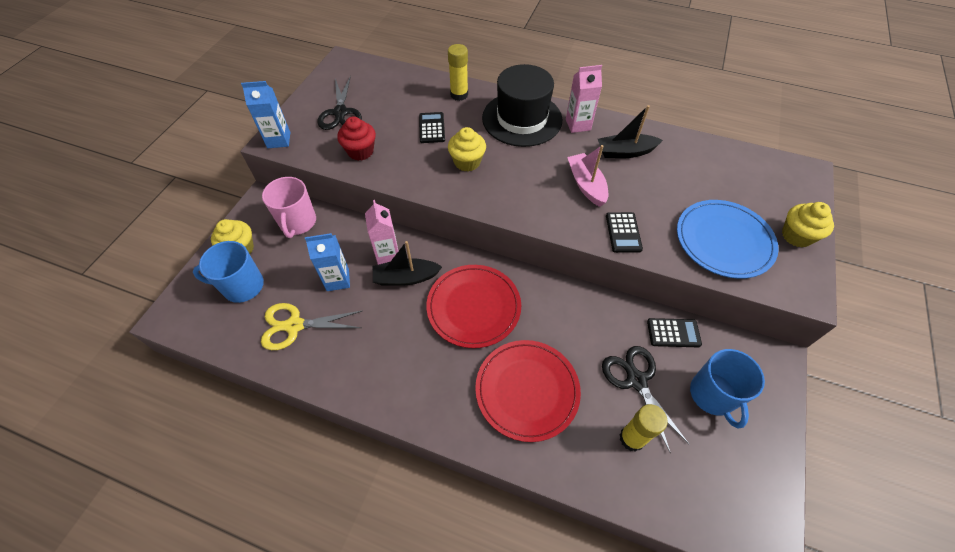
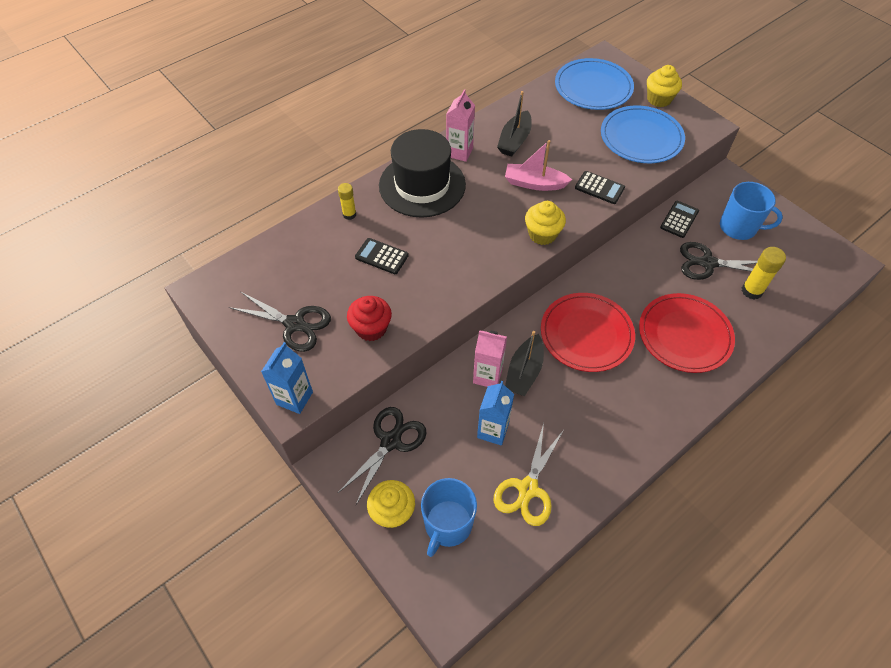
camera: 60 degrees left, 0 degrees up
pink mug [262,177,316,238] -> black scissors [338,407,427,505]
yellow glue stick [448,44,468,101] -> yellow glue stick [338,183,356,220], size x0.65
yellow cupcake [448,127,486,172] -> yellow cupcake moved to [525,201,566,245]
none -> blue plate [555,58,634,110]

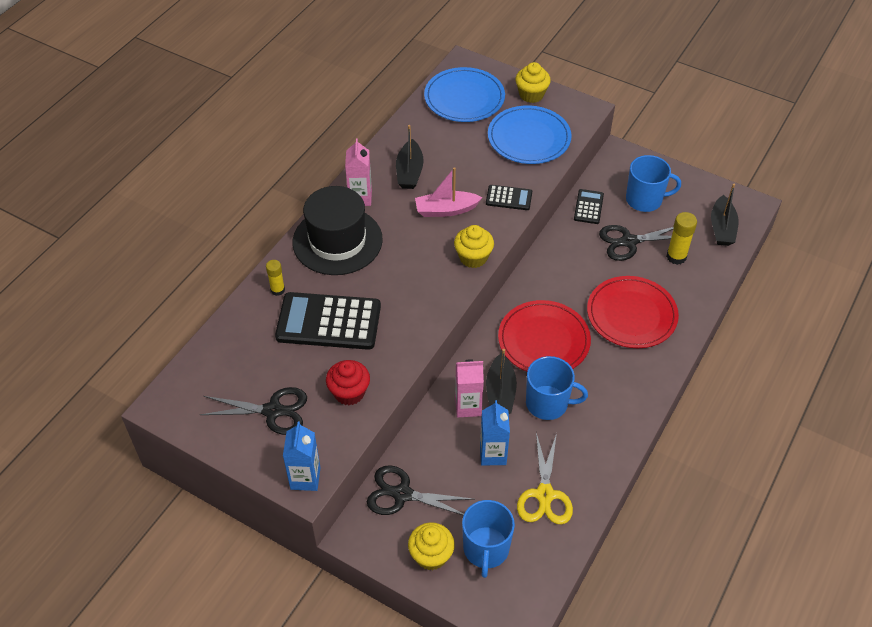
camera: 20 degrees left, 5 degrees down
black scissors [338,407,427,505] -> black scissors turned 90 degrees counterclockwise [367,465,473,516]
black calculator [355,238,409,274] -> black calculator [275,292,381,350], size x2.03
none -> blue mug [526,356,588,420]
none -> black boat [711,184,739,246]

